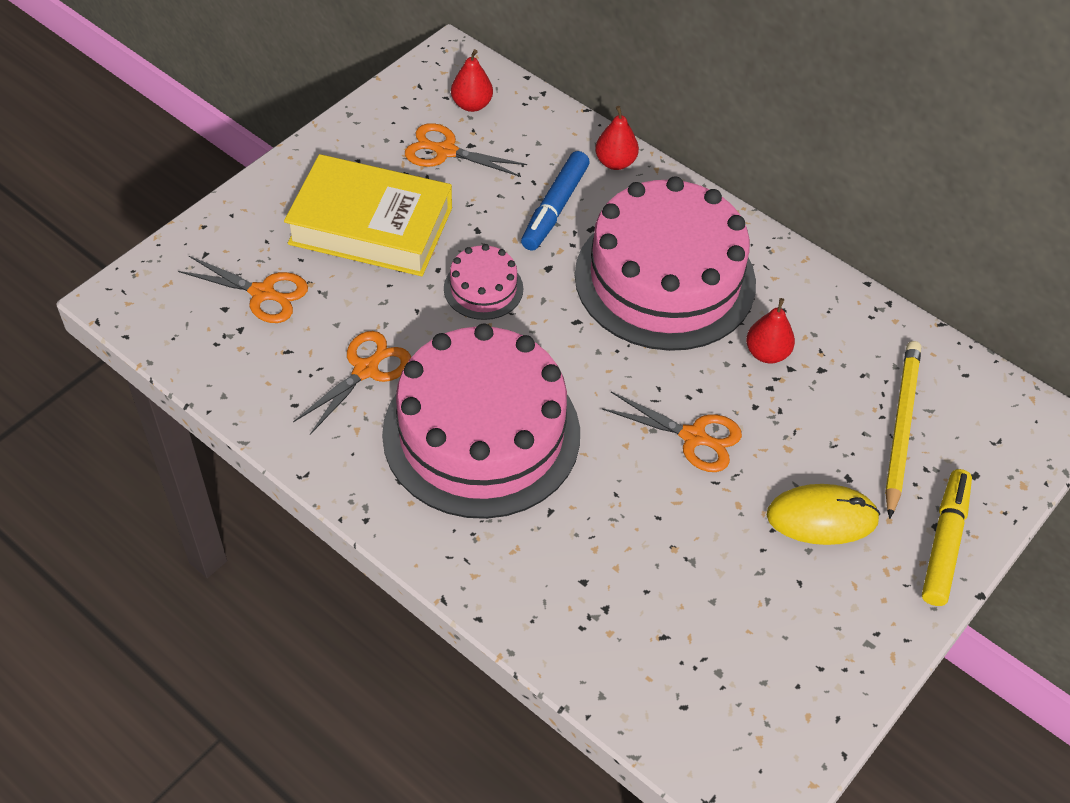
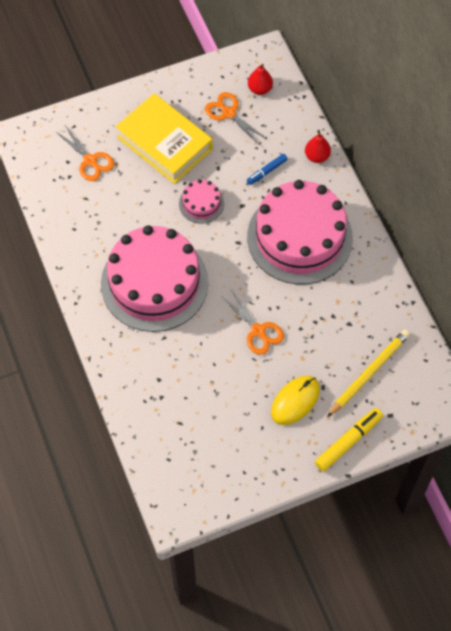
camera: 30 degrees right, 10 degrees up
orange scissors [293,331,411,435] -> none
blue marker [521,151,590,251] -> blue marker [247,154,288,185], size x0.62
red pear [746,298,795,363] -> none
yellow mouse [767,484,880,545] -> yellow mouse turned 75 degrees counterclockwise [271,376,320,425]

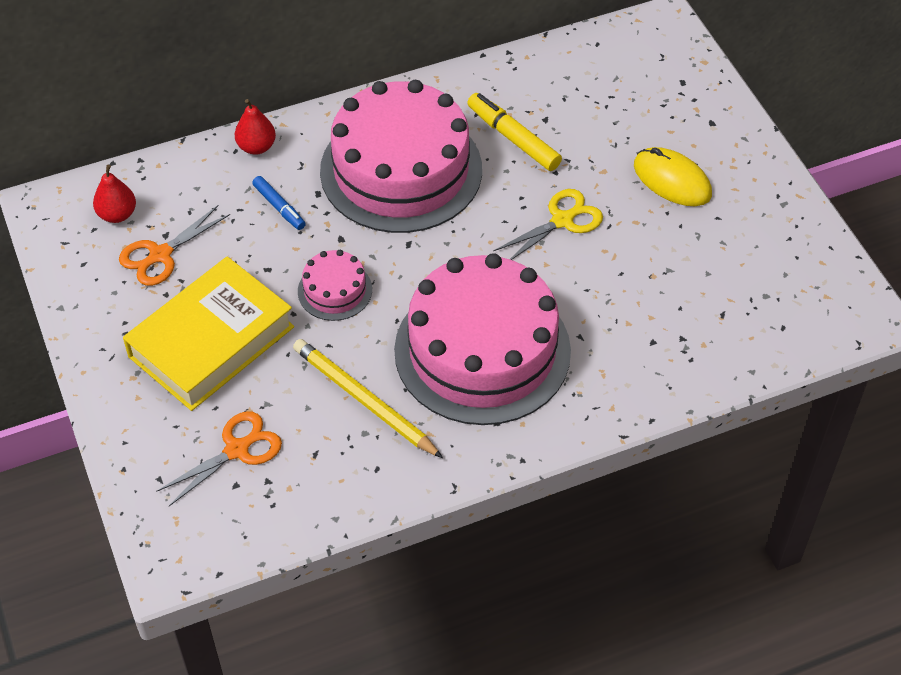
camera: 90 degrees left, 10 degrees down
orange scissors [221,291,284,355] -> yellow scissors [493,189,603,260]
yellow marker [315,408,383,471] -> yellow marker moved to [467,93,562,171]
yellow pencil [327,329,410,417] -> yellow pencil moved to [293,339,443,458]

